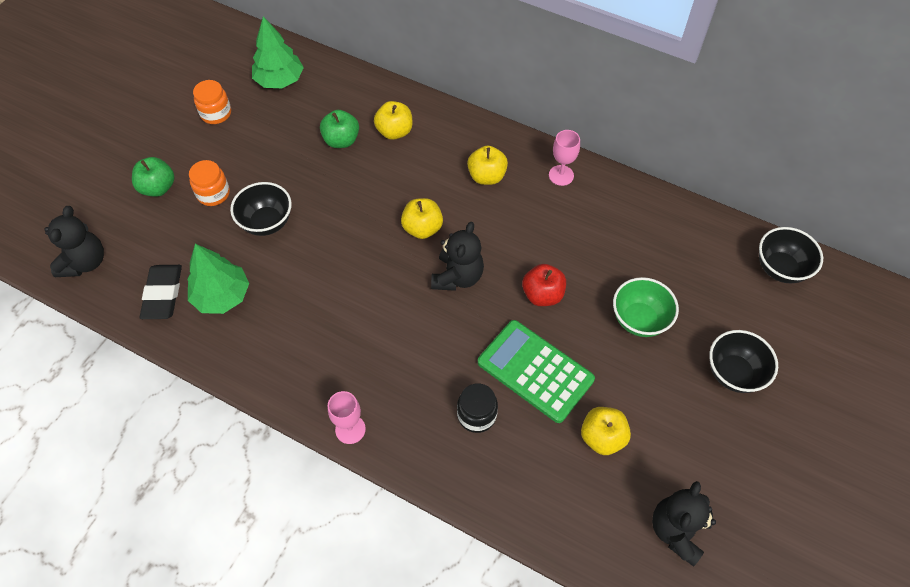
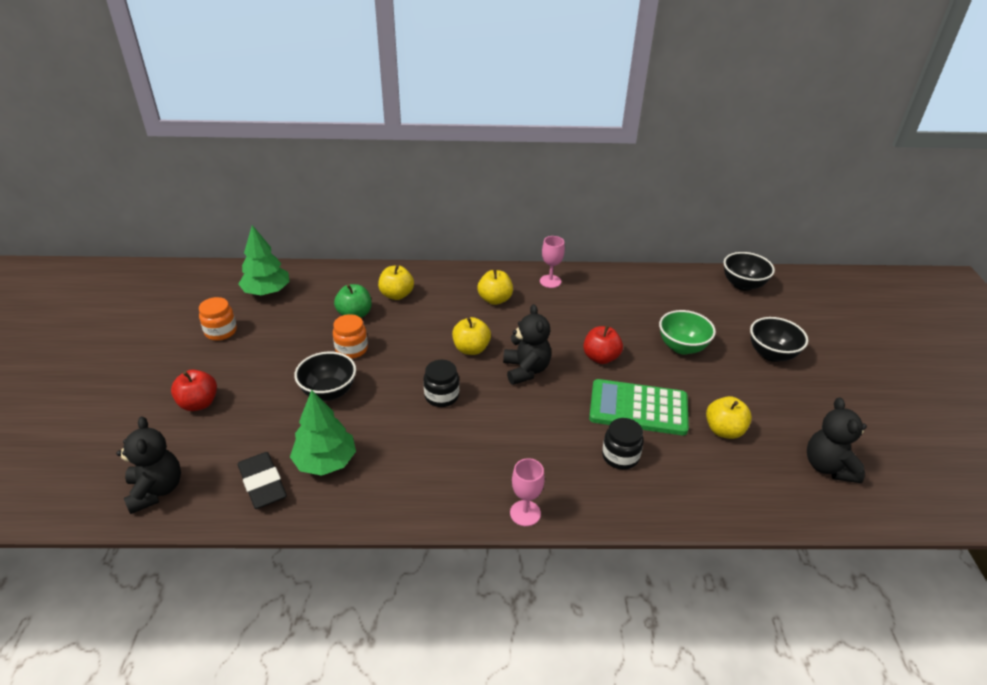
camera: 30 degrees left, 20 degrees down
green apple [132,157,174,197] -> red apple [171,370,217,411]
orange jar [189,160,230,206] -> orange jar moved to [333,314,368,359]
none -> black jar [423,360,459,407]

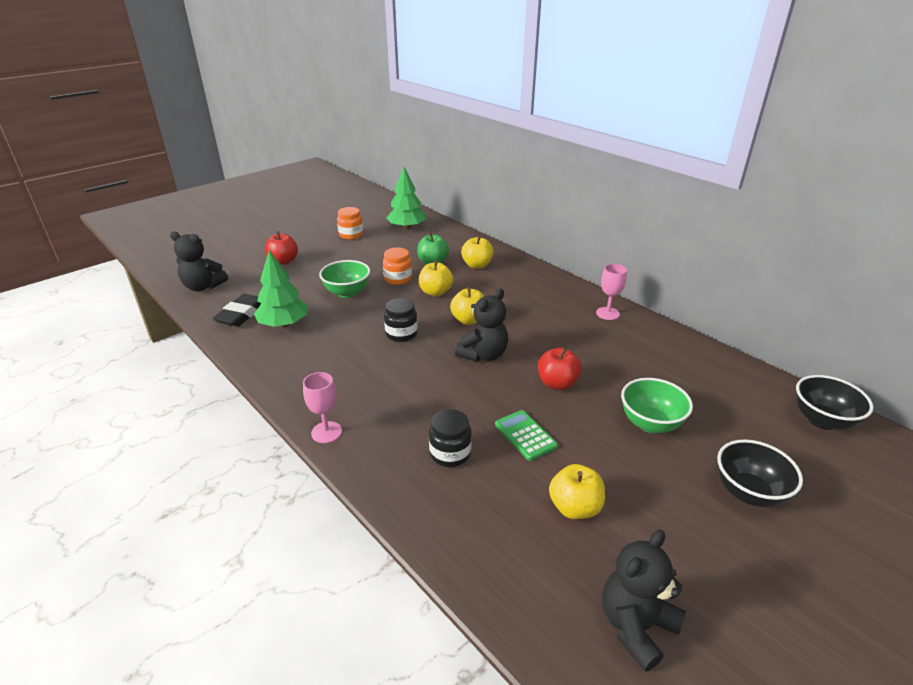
camera: 50 degrees right, 5 degrees down
black teddy bear [116,417,181,514] -> black teddy bear turned 75 degrees clockwise [170,231,228,291]
black bowl [294,352,356,401] -> green bowl [319,260,370,298]
yellow apple [477,269,513,305] -> yellow apple moved to [419,260,453,296]
green calculator [589,379,689,435] -> green calculator [495,410,558,461], size x0.55

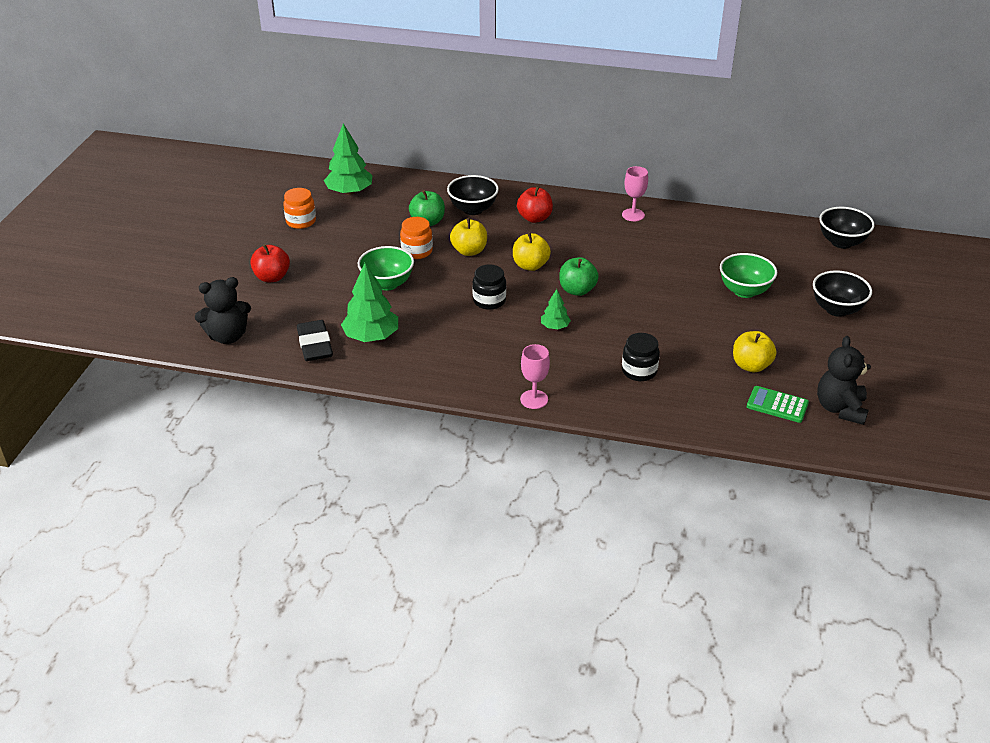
camera: 35 degrees left, 5 degrees up
black teddy bear [455,289,508,362] -> green apple [559,257,599,296]
yellow apple [461,236,493,269] -> black bowl [447,175,499,215]
green calculator [495,410,558,461] -> green calculator moved to [747,386,809,423]
red apple [538,348,582,390] -> red apple moved to [517,186,553,223]
none -> green tree [541,289,571,329]

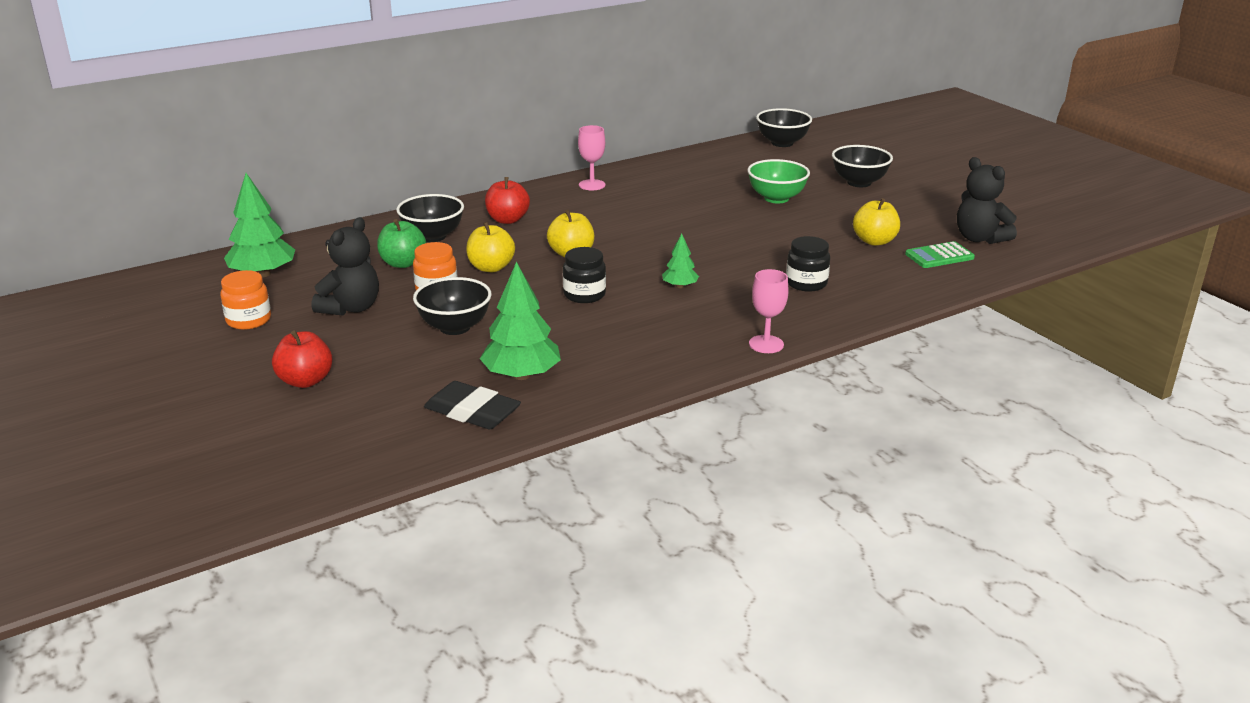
camera: 45 degrees left, 10 degrees down
black teddy bear [195,277,251,344] -> black teddy bear moved to [312,217,379,316]
green bowl [358,246,414,291] -> black bowl [413,277,492,335]
green apple [559,257,599,296] -> none

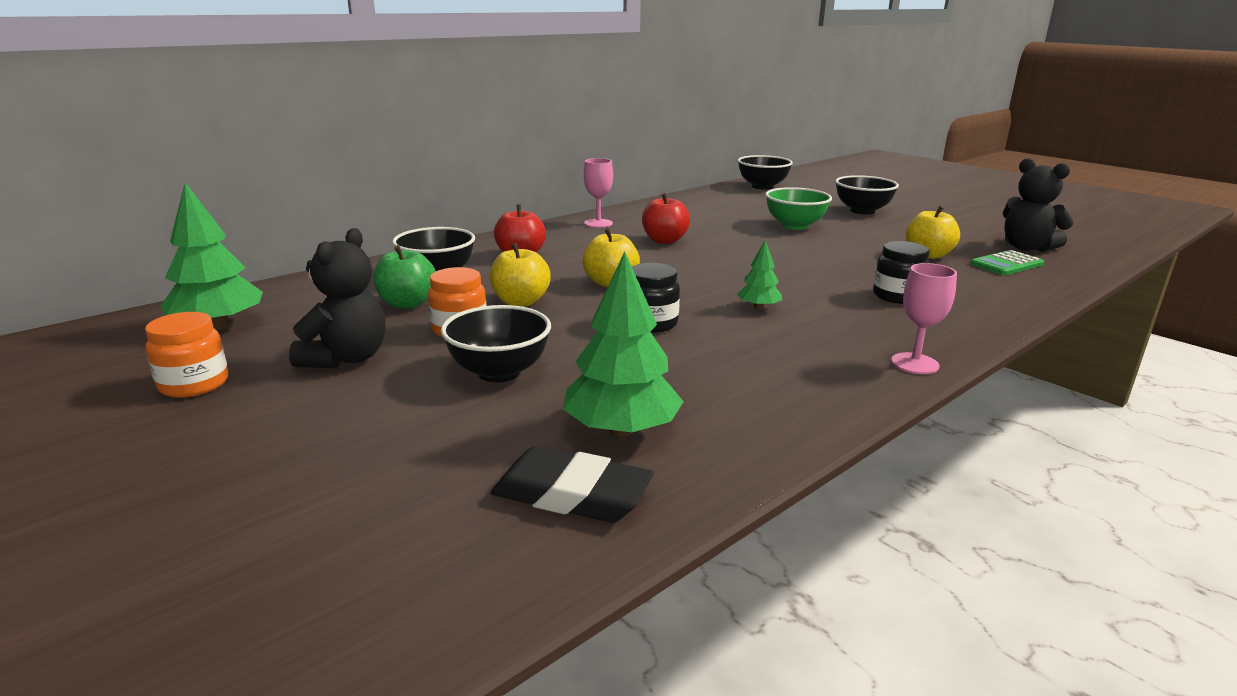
camera: 10 degrees left, 5 degrees down
red apple [272,330,333,388] -> red apple moved to [642,193,690,244]

